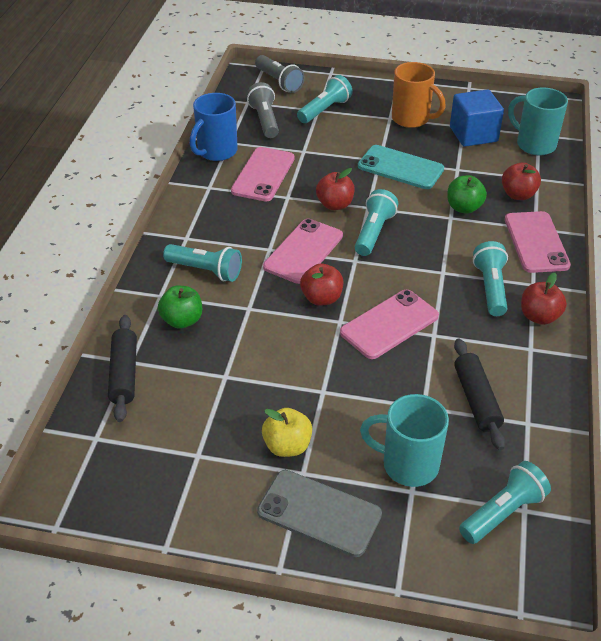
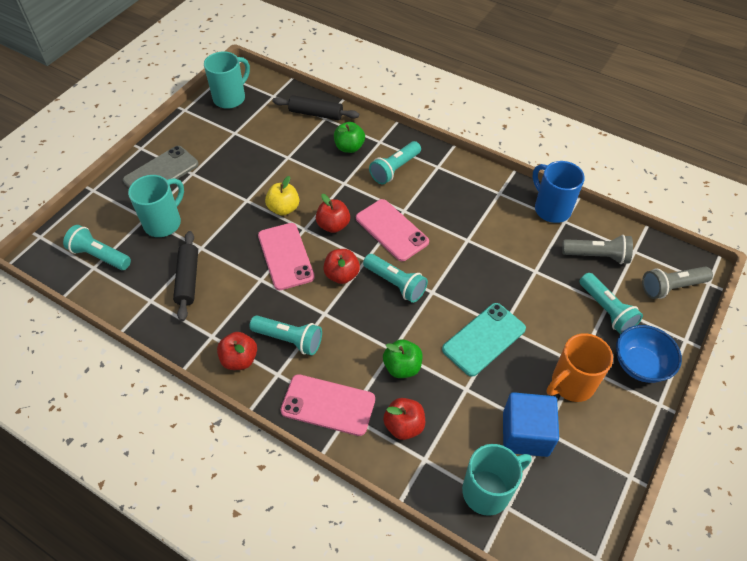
camera: 110 degrees right, 10 degrees up
pink phone [231,147,295,202] -> none
yellow apple [262,408,312,457] -> yellow apple moved to [265,176,299,216]
red apple [316,168,355,210] -> red apple moved to [323,249,360,284]
black rolling pin [454,338,505,450] -> black rolling pin turned 75 degrees clockwise [173,231,198,322]
turquoise flashlight [459,461,551,544] -> turquoise flashlight turned 135 degrees clockwise [63,225,131,270]
none -> turquoise mug [204,51,250,109]
none -> blue bowl [616,325,682,383]

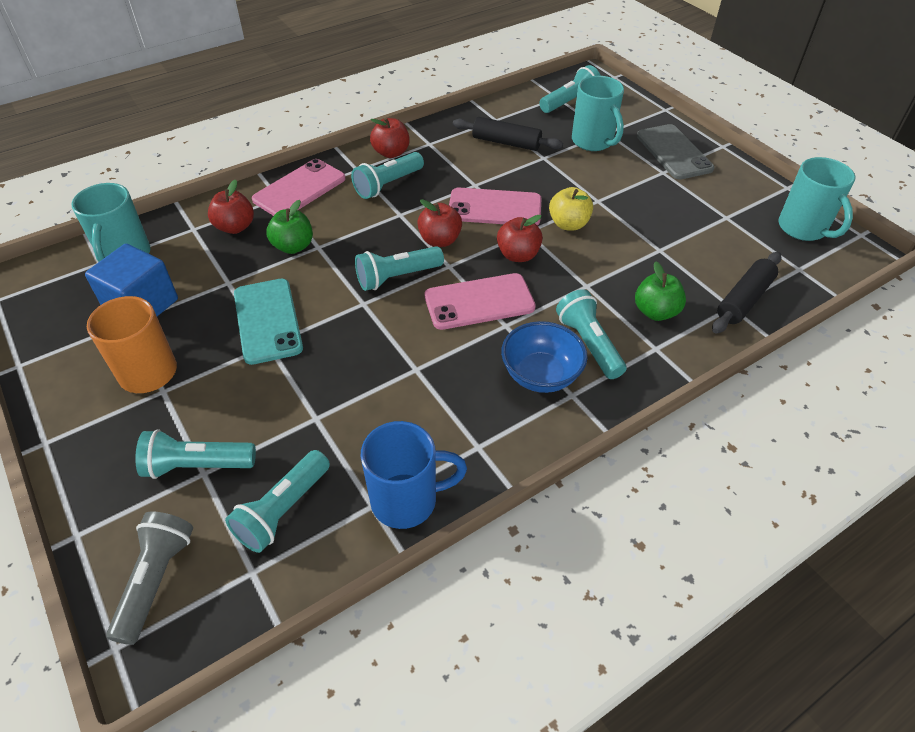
camera: 115 degrees right, 5 degrees down
grey flashlight [562,235,633,264] -> turquoise flashlight [225,450,330,553]
blue bowl [616,325,682,383] -> blue bowl moved to [501,321,588,393]

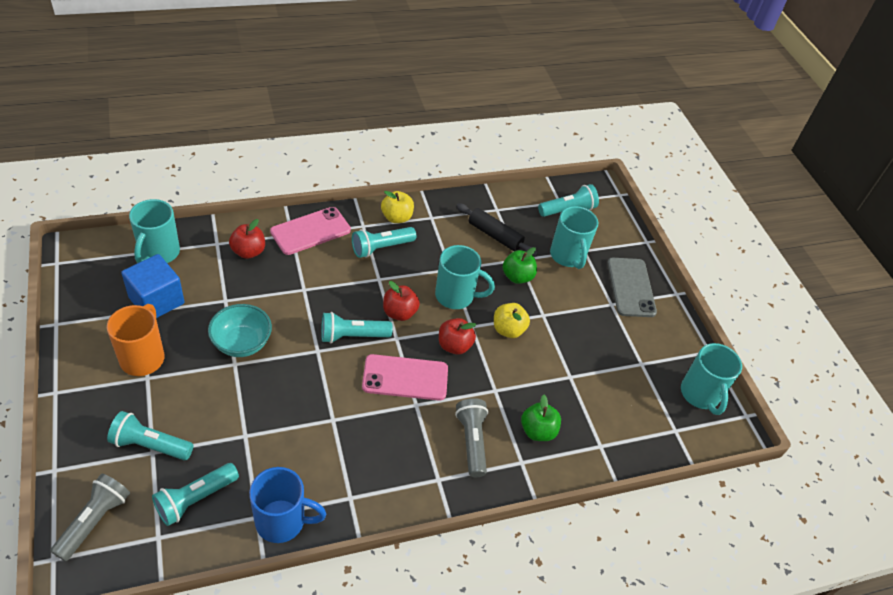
camera: 10 degrees right, 0 degrees up
turquoise phone [234,279,303,365] -> turquoise bowl [208,304,272,357]
green apple [266,200,313,254] -> green apple moved to [503,247,537,284]
red apple [370,117,410,158] -> yellow apple [381,191,414,223]
pink phone [449,188,542,225] -> turquoise mug [435,245,495,309]
blue bowl [501,321,588,393] -> none
turquoise flashlight [556,289,627,379] -> grey flashlight [455,398,488,477]
black rolling pin [712,252,782,334] -> none

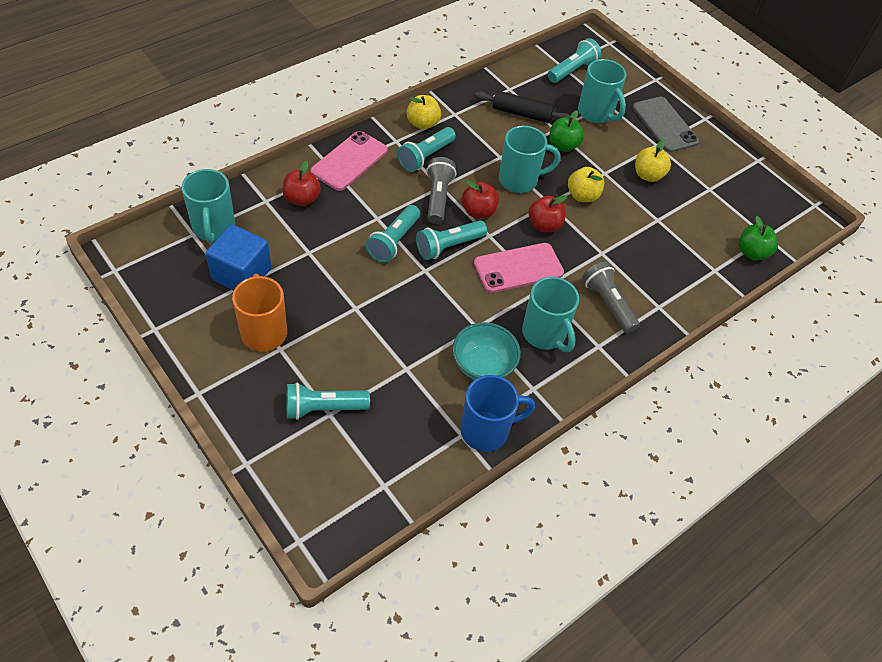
camera: 20 degrees left, 5 degrees up
grey flashlight [50,474,130,561] -> grey flashlight moved to [426,157,456,224]
turquoise flashlight [152,463,239,526] -> turquoise flashlight moved to [366,205,420,263]
turquoise bowl [208,304,272,357] -> turquoise bowl moved to [452,322,521,380]
green apple [521,395,561,441] -> green apple moved to [739,216,778,260]
turquoise mug [681,343,742,415] -> turquoise mug moved to [522,277,579,352]
none -> yellow apple [635,140,671,182]

